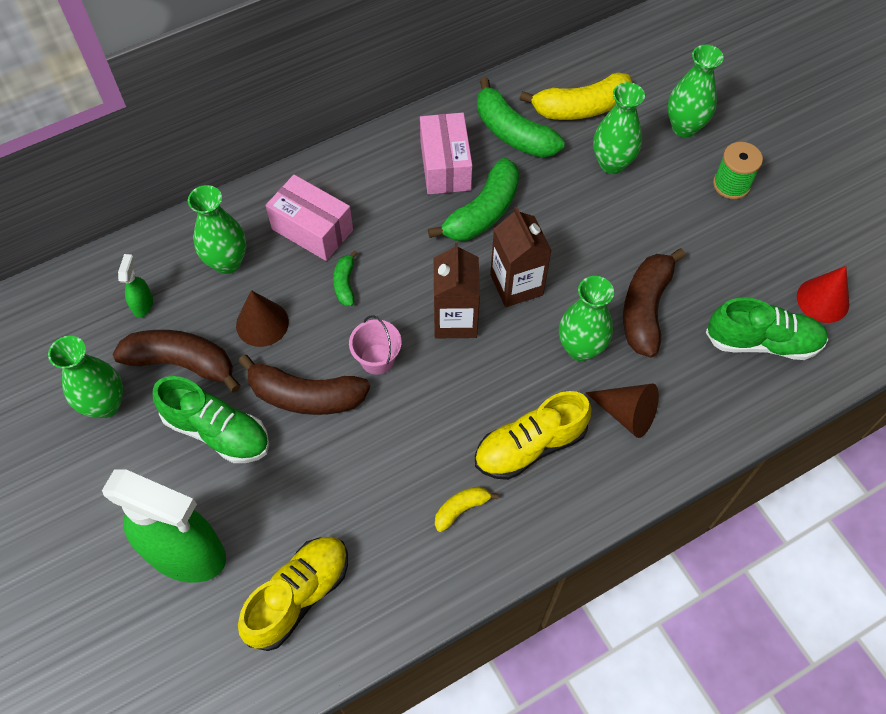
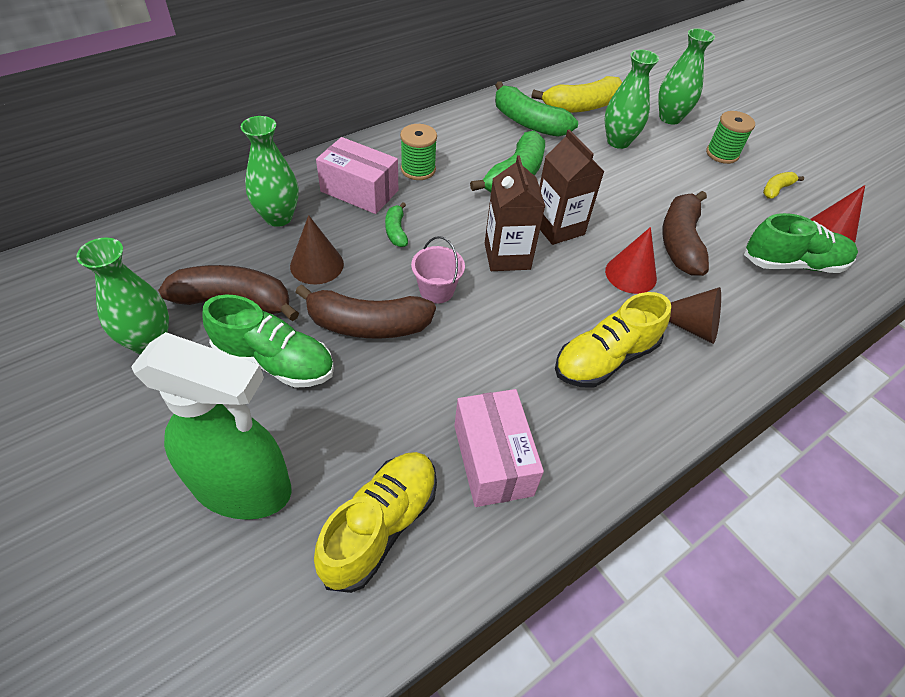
camera: 10 degrees left, 10 degrees down
green spray bottle [118,254,153,318] -> none
pink box [420,112,472,194] -> pink box moved to [454,389,544,507]
yellow banana [435,487,498,532] -> yellow banana moved to [763,172,804,199]
green vase [559,276,614,361] -> red cone [605,227,657,294]
none -> green spool [400,124,437,180]

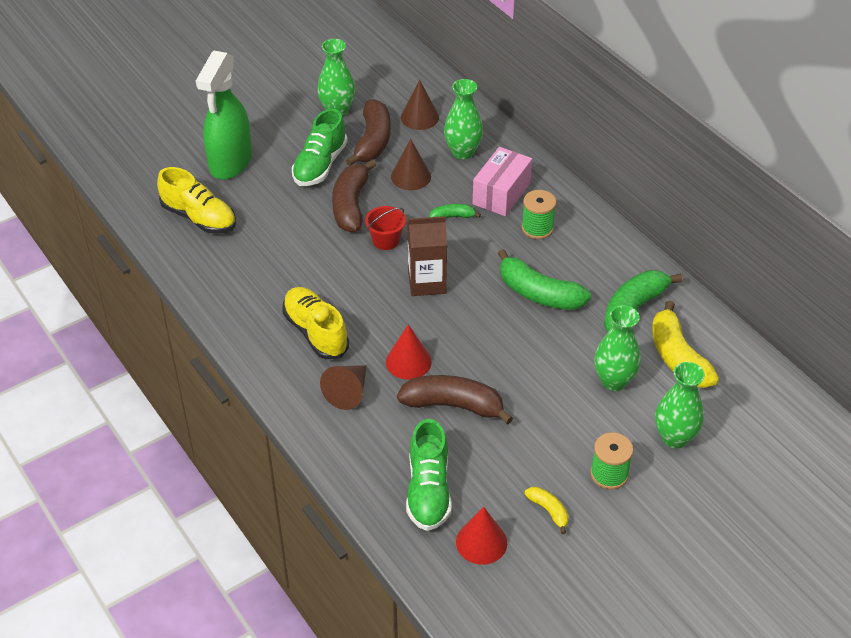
camera: 95 degrees right, 5 degrees down
pink bucket [411,236,465,304] -> red bucket [365,206,406,250]
pink box [454,389,544,507] -> none
brown carton [539,130,605,245] -> none
none -> brown cone [401,80,439,130]

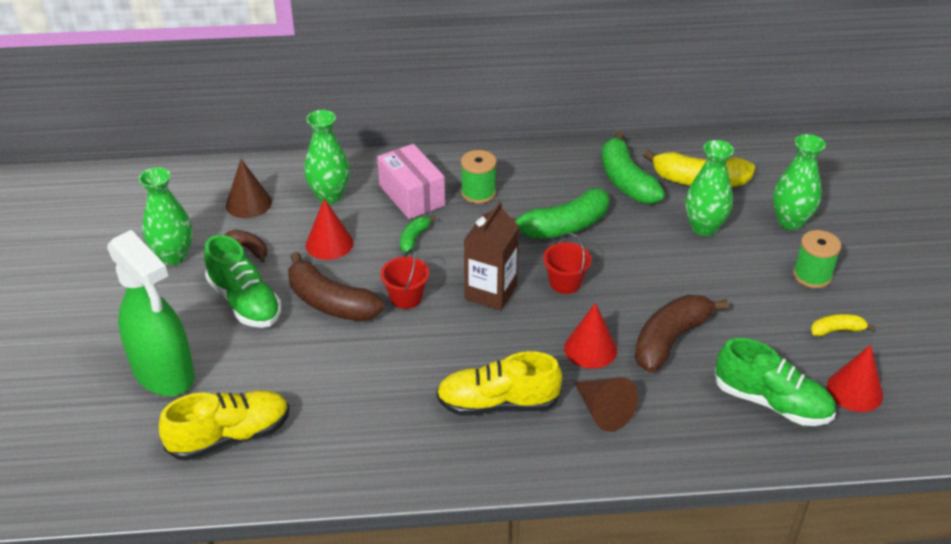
camera: 60 degrees left, 5 degrees down
brown banana [346,99,391,166] -> brown banana [225,230,268,263], size x0.50
brown cone [391,139,431,190] -> red cone [306,199,353,260]
none -> red bucket [543,233,592,294]

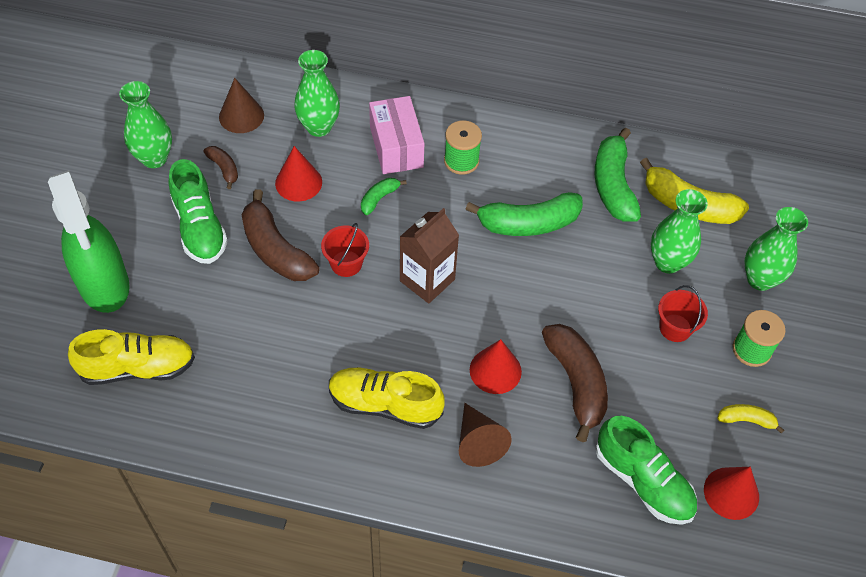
camera: 15 degrees right, 15 degrees up
red bucket [543,233,592,294] -> red bucket moved to [658,285,708,342]
brown banana [635,295,729,373] -> brown banana turned 105 degrees clockwise [542,324,608,442]

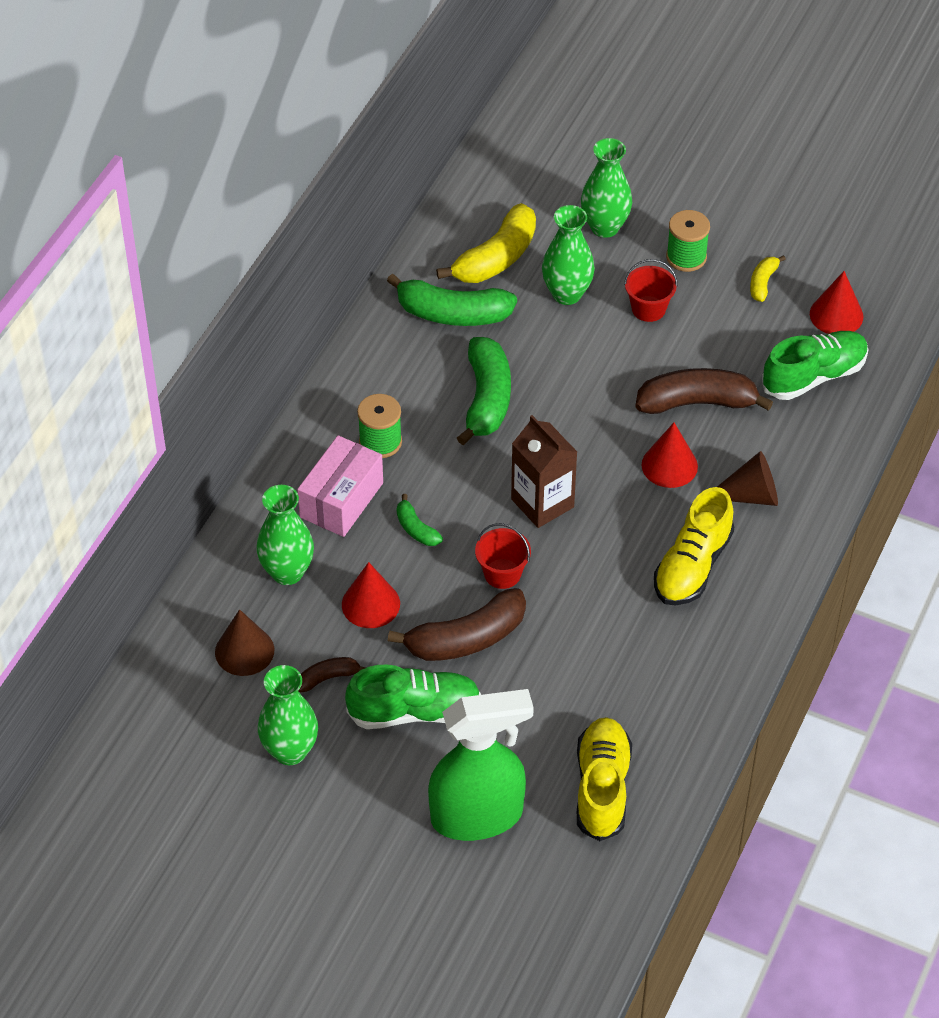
camera: 75 degrees left, 5 degrees down
pink box [369,96,424,174] -> pink box turned 60 degrees counterclockwise [297,435,383,537]

